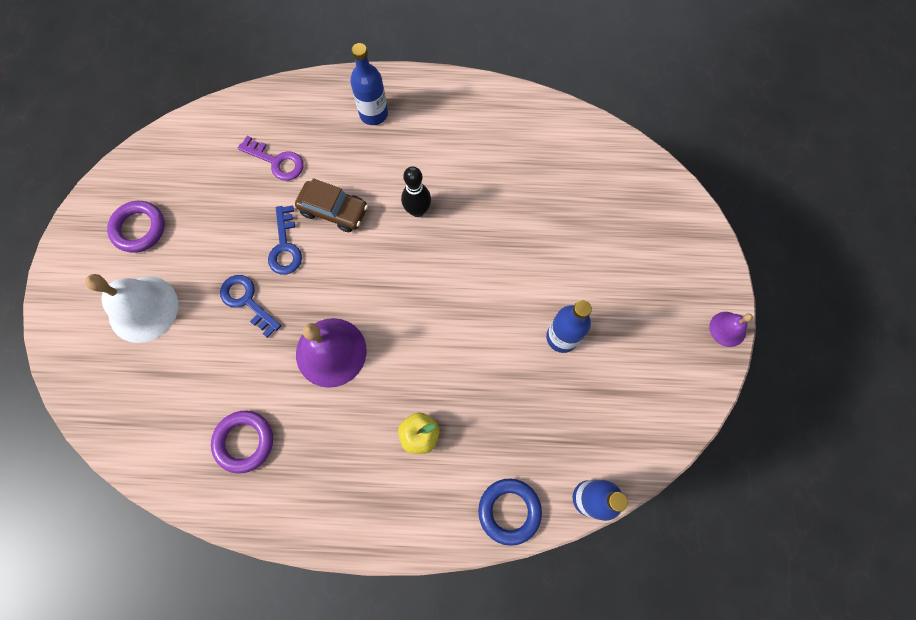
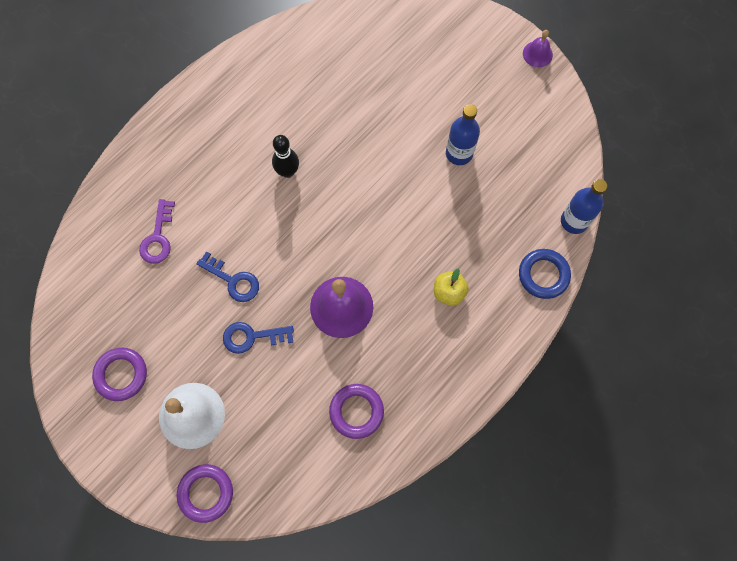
camera: 50 degrees left, 0 degrees up
purple key [238,136,304,181] -> purple key turned 120 degrees clockwise [139,199,175,264]
brown car [295,178,368,232] -> none
blue bottle [350,43,388,125] -> none
none -> purple ring [176,464,233,523]

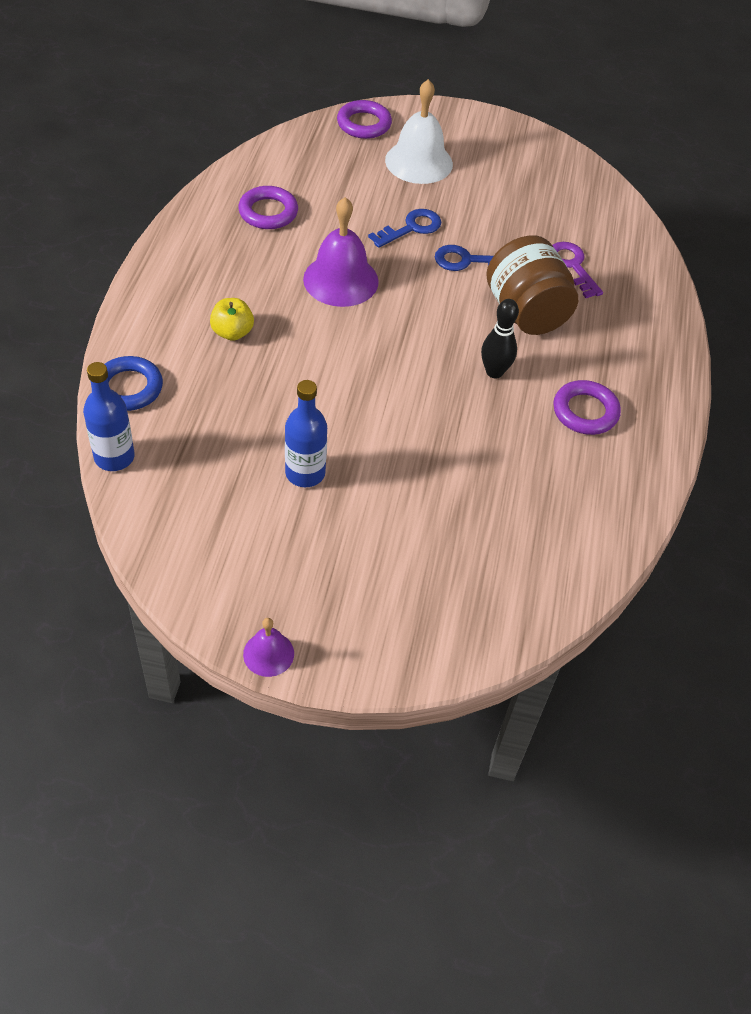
camera: 145 degrees right, 20 degrees down
purple ring [92,348,147,401] -> purple ring moved to [553,380,621,435]
none -> brown jar [486,235,578,335]

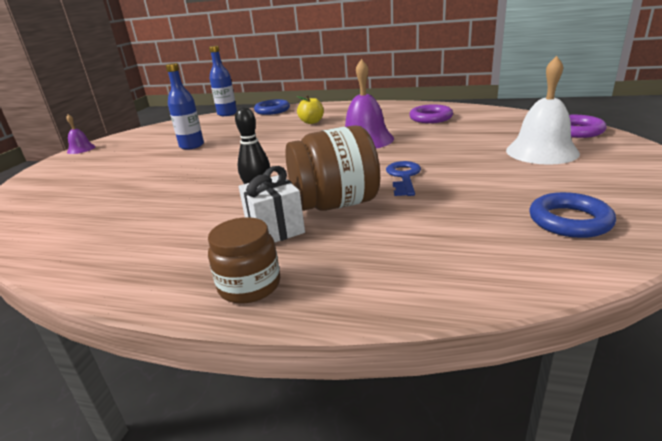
camera: 100 degrees right, 25 degrees down
blue key [368,209,441,248] -> none
purple key [552,242,603,298] -> none
purple ring [553,380,621,435] -> none
none -> brown jar [208,217,280,304]
none -> white gift [239,166,305,242]
none -> blue ring [529,192,616,238]

